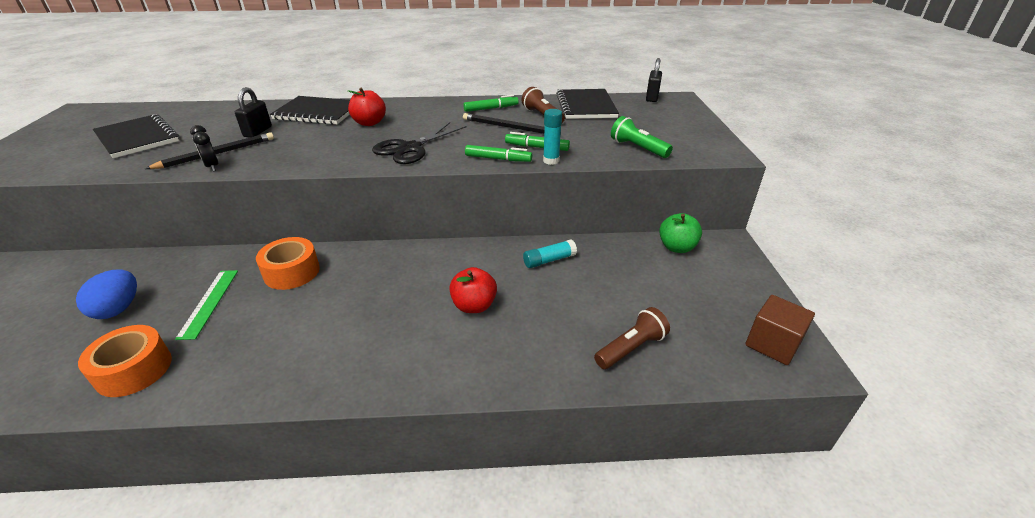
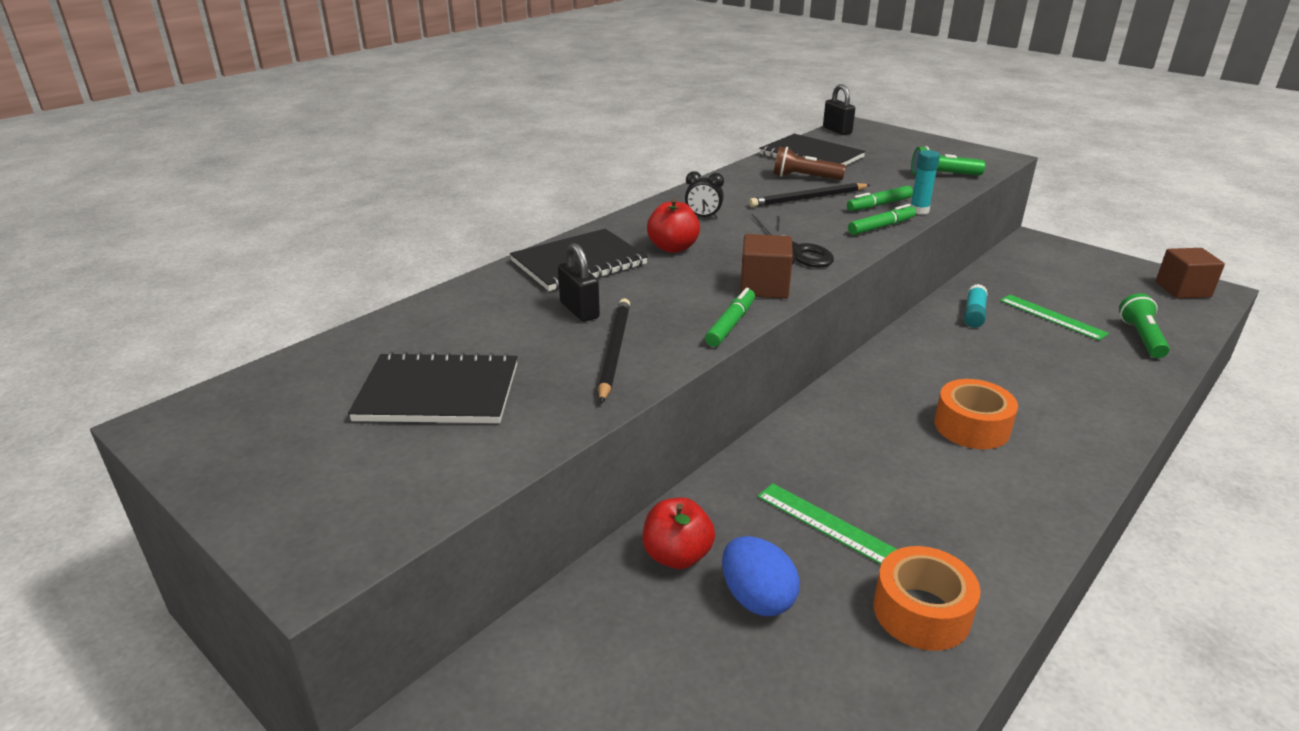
camera: 45 degrees left, 5 degrees down
black clock [190,125,218,171] -> black clock moved to [685,171,724,219]
orange tape [256,237,320,290] -> orange tape moved to [934,379,1018,449]
red apple [449,267,497,313] -> red apple moved to [643,498,715,569]
green marker [463,95,519,112] -> green marker moved to [705,288,755,347]
brown flashlight [594,307,670,369] -> green flashlight [1119,293,1170,358]
green apple [659,213,702,253] -> none
none -> brown cube [740,234,793,299]
none -> green ruler [1000,295,1109,341]

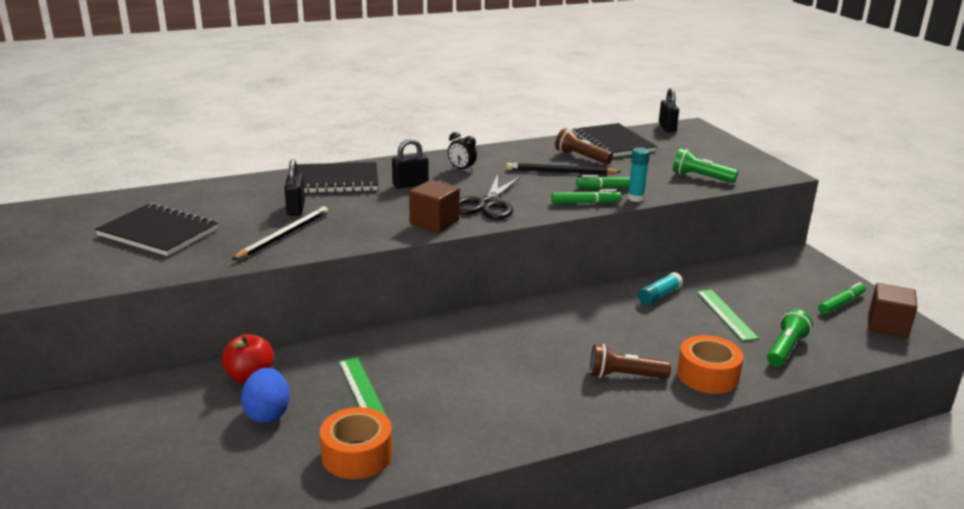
camera: 25 degrees right, 5 degrees down
red apple [647,199,700,253] -> black padlock [392,139,429,188]
green marker [705,288,755,347] -> green marker moved to [818,282,866,314]
orange tape [934,379,1018,449] -> orange tape moved to [677,335,743,394]
none -> brown flashlight [590,344,671,379]

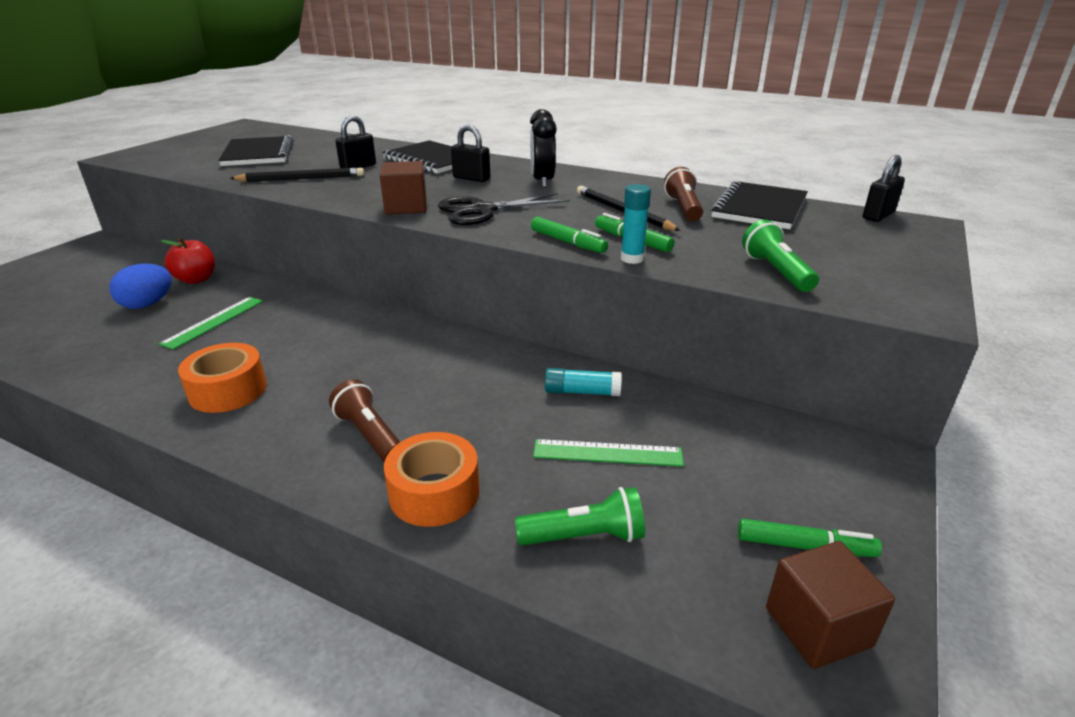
camera: 50 degrees right, 5 degrees up
orange tape [320,407,392,479] -> orange tape moved to [178,343,267,413]
black clock [448,132,477,172] -> black clock [530,109,557,188], size x1.56
green ruler [697,290,759,341] -> green ruler turned 60 degrees clockwise [533,439,684,467]

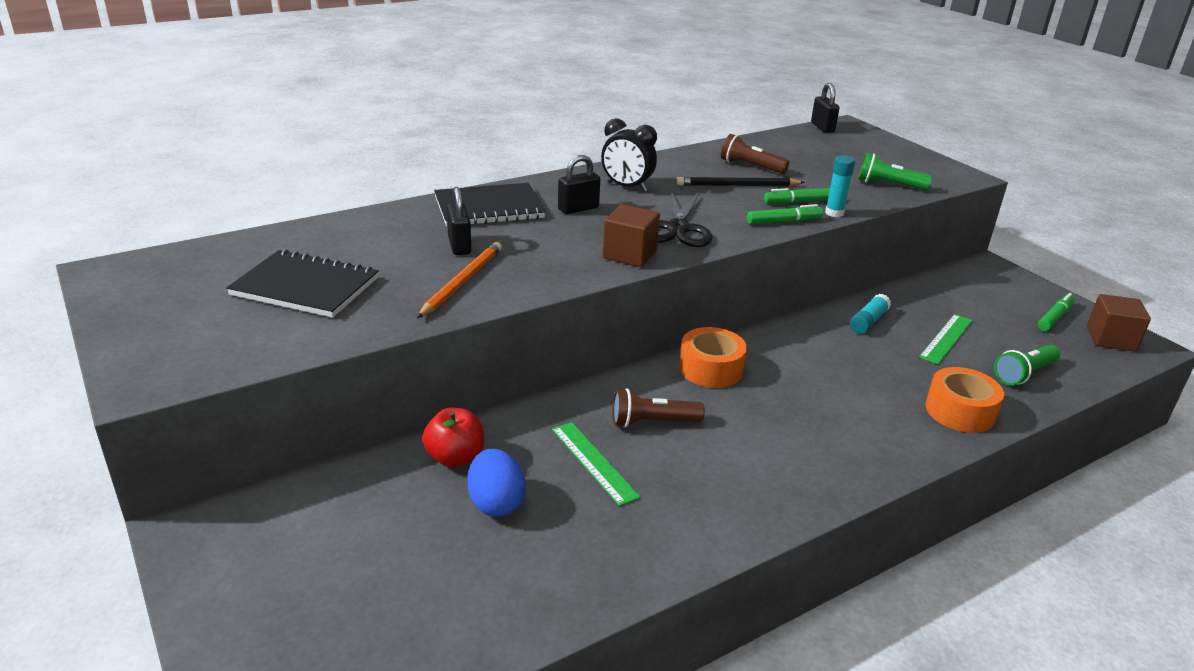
camera: 60 degrees left, 0 degrees up
orange tape [178,343,267,413] -> orange tape moved to [679,327,747,388]
black pencil [229,168,364,182] -> orange pencil [417,242,502,318]
brown flashlight [329,379,400,462] -> brown flashlight moved to [613,388,705,428]
green flashlight [515,487,645,546] -> green flashlight turned 150 degrees counterclockwise [994,345,1060,385]
black notebook [710,181,808,229] -> none

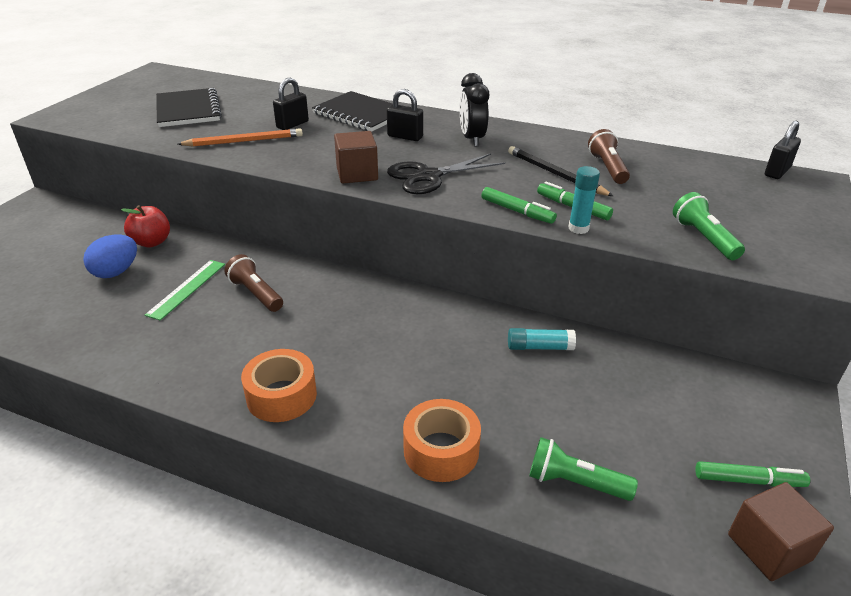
camera: 55 degrees right, 5 degrees up
orange tape [679,327,747,388] -> orange tape moved to [241,349,317,422]
green ruler [919,314,973,365] -> none

